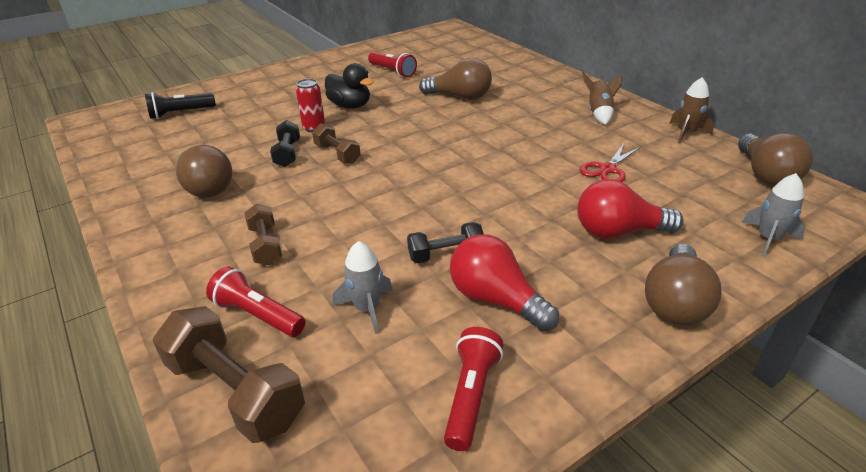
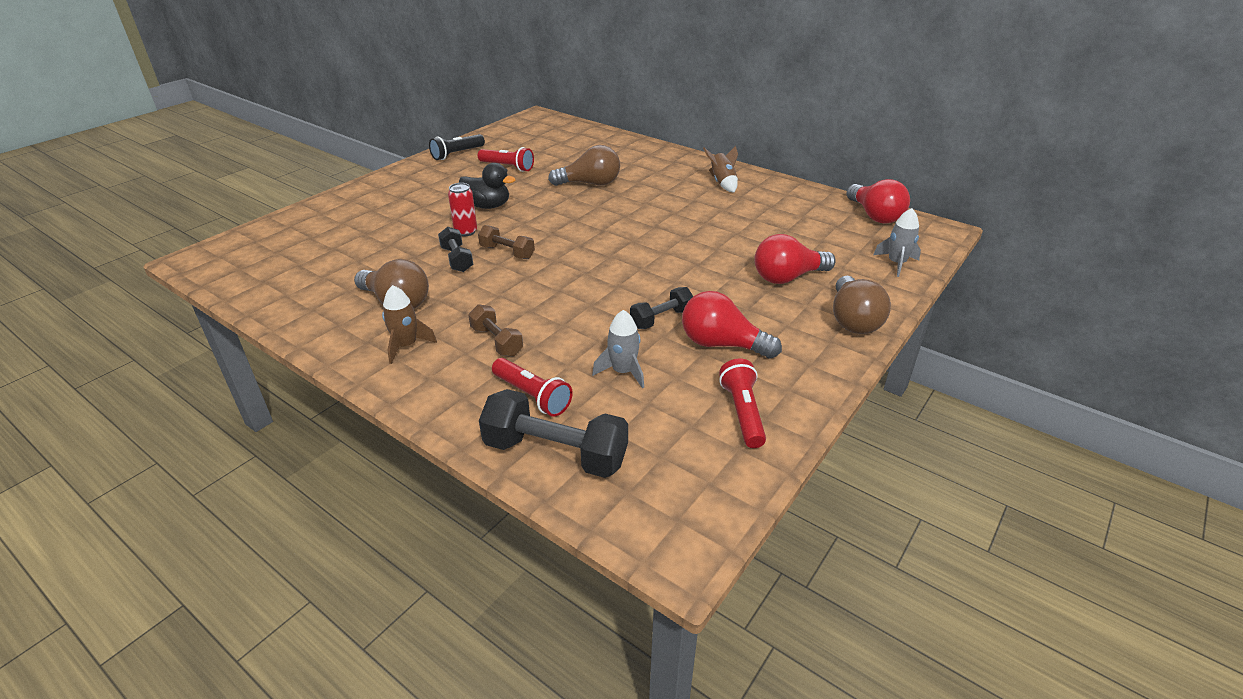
camera: 20 degrees left, 0 degrees up
black flashlight [145,92,216,119] -> black flashlight moved to [429,134,485,160]
brown dumbbell [152,306,305,443] -> black dumbbell [479,389,628,478]
red flashlight [206,267,306,337] -> red flashlight turned 150 degrees counterclockwise [492,358,573,417]
red scissors [579,143,641,182] -> none
brown rocket [669,77,714,144] -> brown rocket moved to [382,285,437,364]
brown light bulb [738,133,813,186] -> red light bulb [846,179,910,224]

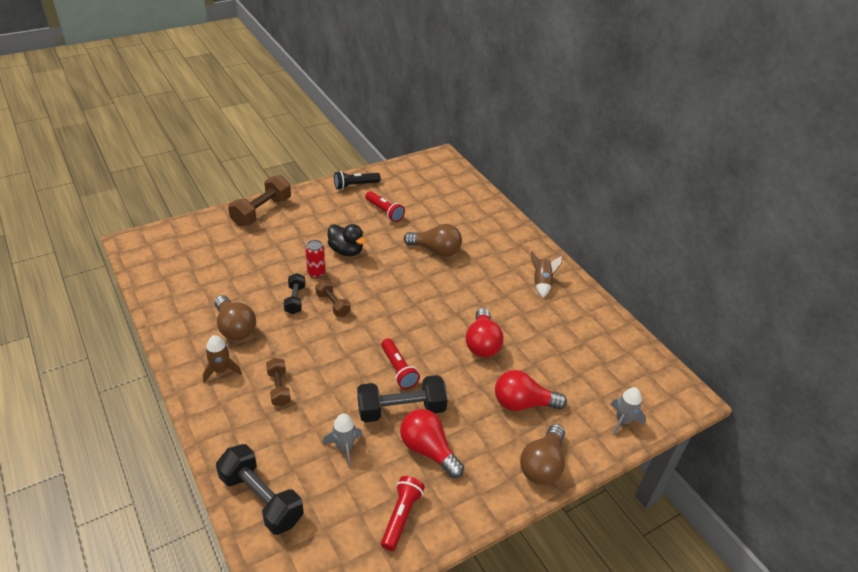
camera: 20 degrees right, 5 degrees up
red flashlight [492,358,573,417] -> red flashlight moved to [381,338,420,389]
black dumbbell [630,287,693,329] -> black dumbbell [357,375,448,422], size x1.73
red light bulb [846,179,910,224] -> red light bulb moved to [466,308,503,357]
none -> brown dumbbell [228,175,291,227]

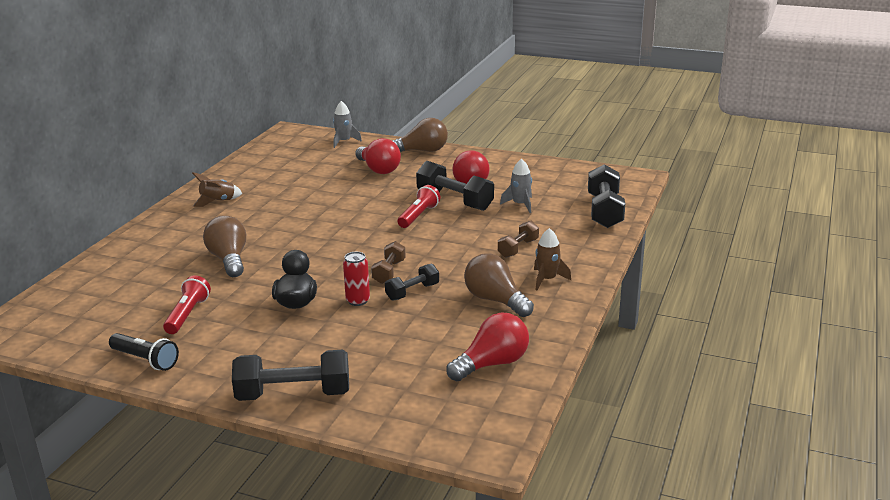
camera: 125 degrees left, 15 degrees down
brown light bulb [215,295,256,341] -> brown light bulb turned 60 degrees counterclockwise [464,253,534,317]
brown dumbbell [228,175,291,227] -> black dumbbell [232,350,349,401]
red flashlight [381,476,425,551] -> none
red light bulb [466,308,503,357] -> red light bulb moved to [446,313,529,381]

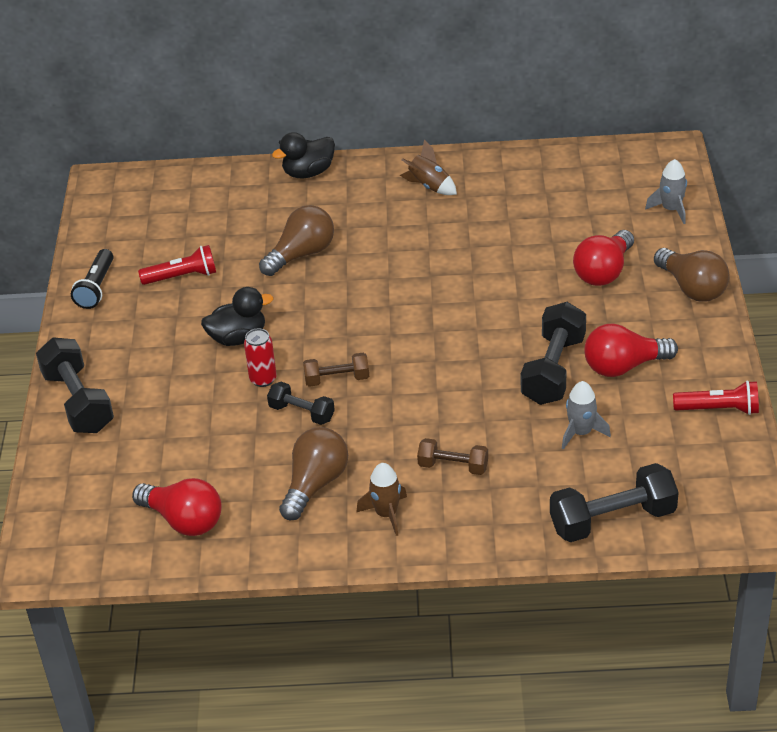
camera: 70 degrees right, 15 degrees up
red flashlight [397,185,440,228] -> red flashlight moved to [673,381,759,415]
none -> black duck [272,132,335,178]

